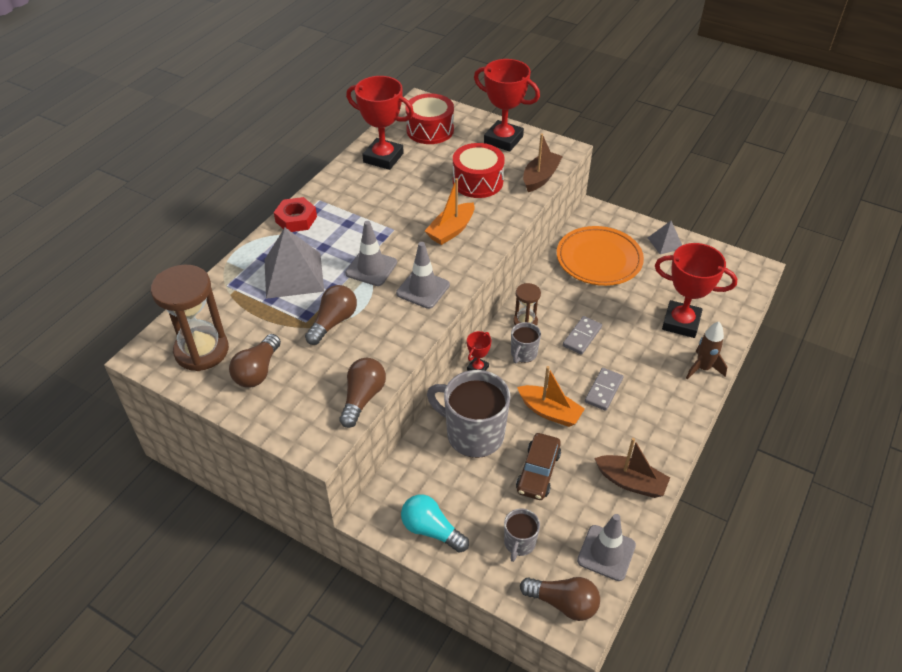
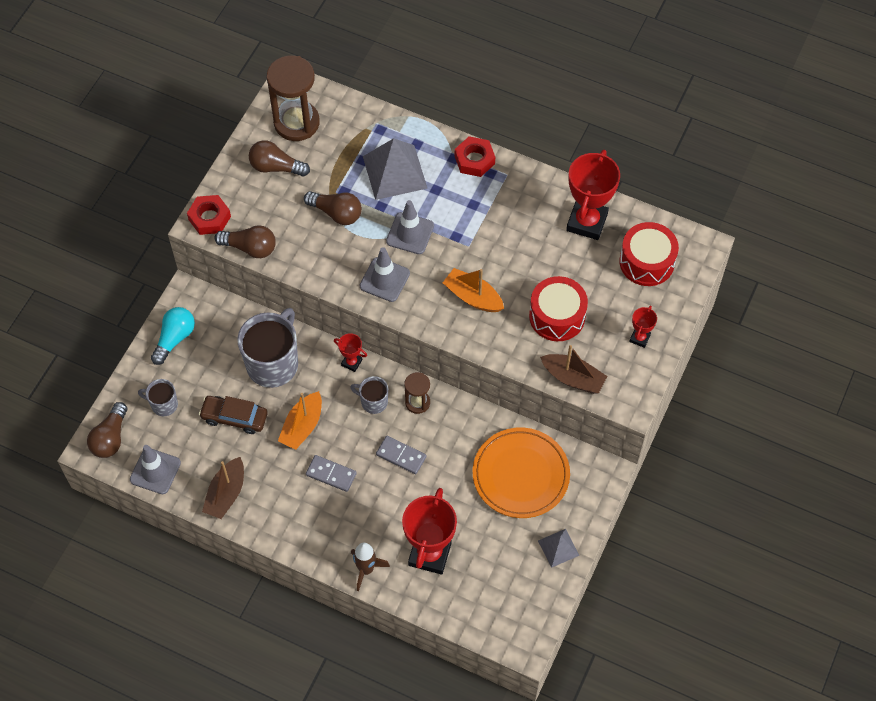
camera: 85 degrees right, 15 degrees up
red trophy [474,59,540,151] -> red trophy [629,305,657,348], size x0.47
none -> red nut [187,195,231,235]

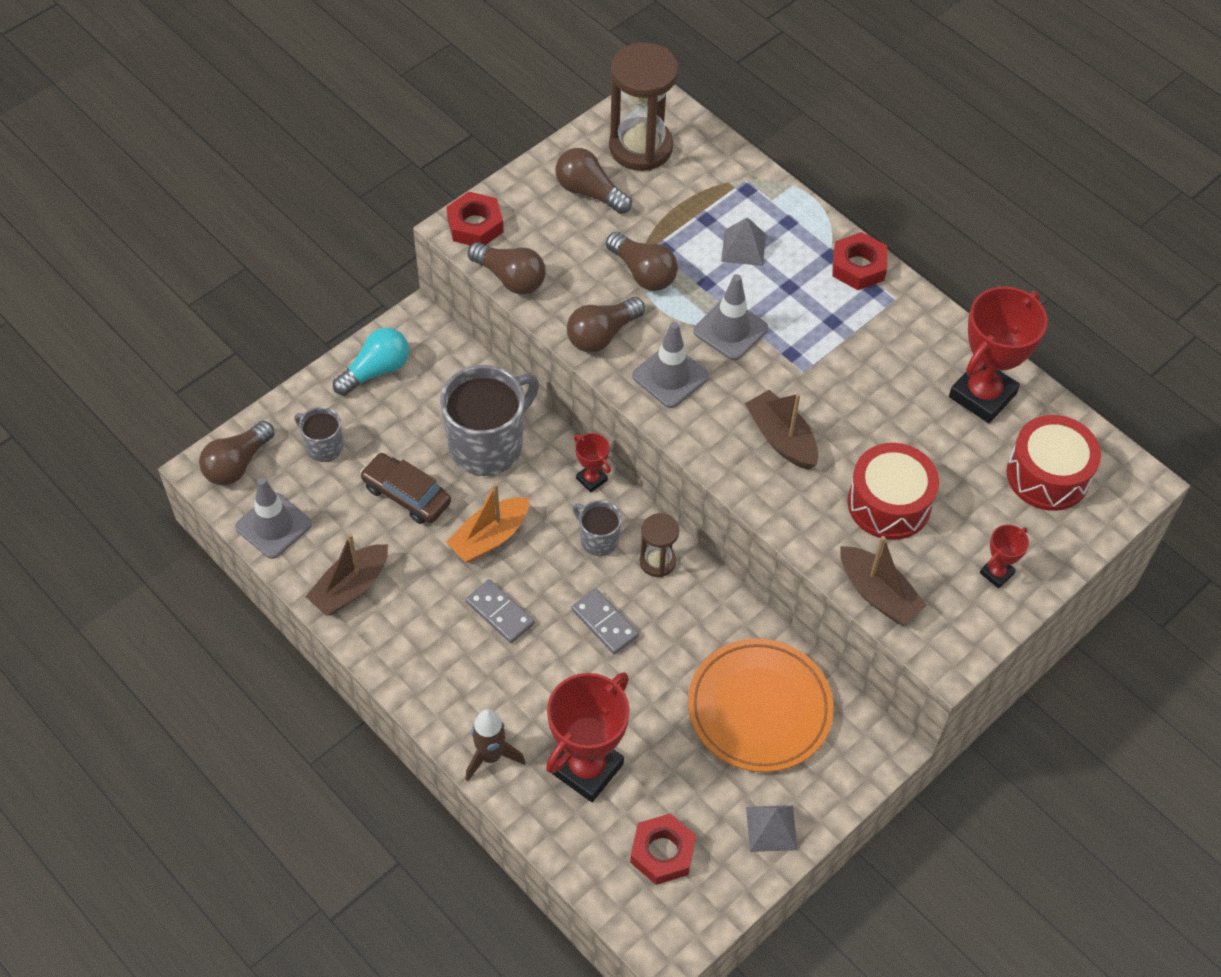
camera: 20 degrees right, 5 degrees down
grey pyramid [363,138,427,200] -> grey pyramid [721,217,766,266], size x0.55
orange boat [443,268,504,312] -> brown boat [745,390,818,470]
none -> brown light bulb [567,297,645,352]
none -> red nut [630,813,696,885]

